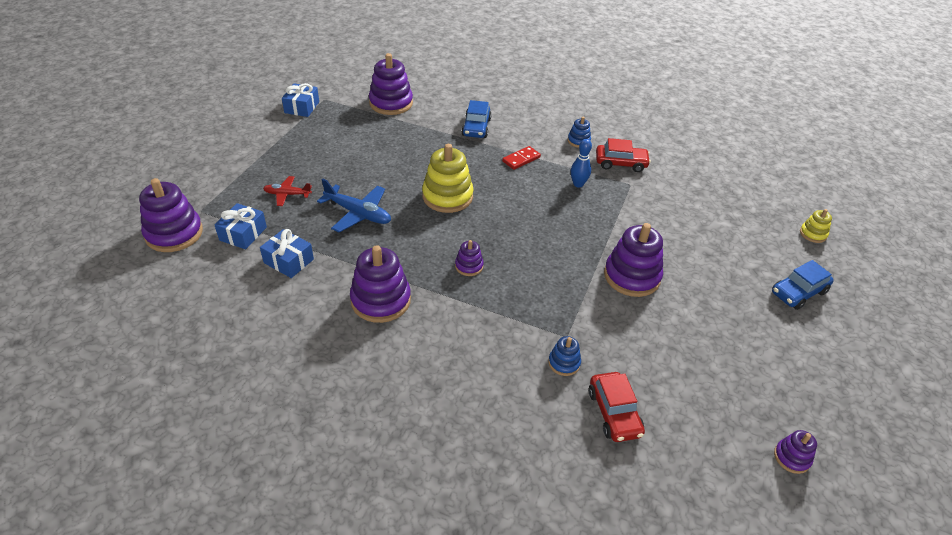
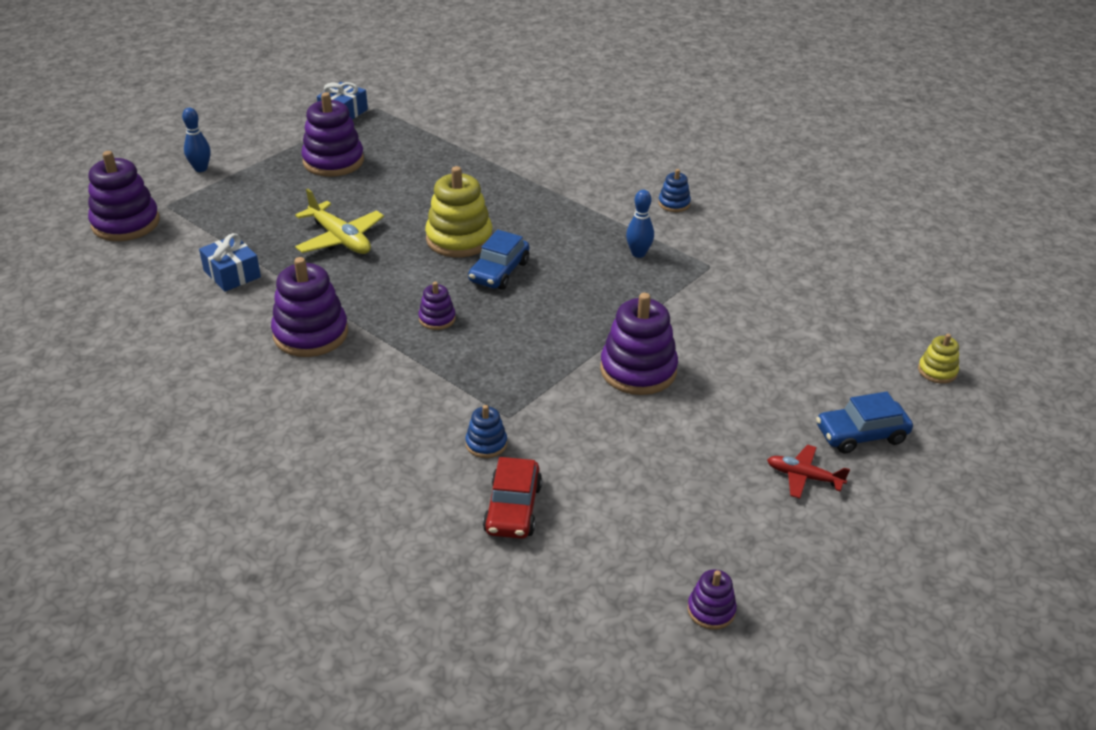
camera: 20 degrees right, 5 degrees down
blue gift [215,203,267,249] -> none
red plane [263,176,312,206] -> red plane moved to [767,445,850,499]
blue plane [317,179,391,233] -> yellow plane [295,189,384,254]
purple stacking toy [369,53,413,115] -> purple stacking toy moved to [301,92,364,177]
blue car [461,100,492,138] -> blue car moved to [468,230,529,290]
red domino [502,146,541,170] -> none
red car [596,138,651,172] -> none
none -> blue bowling pin [182,108,211,172]

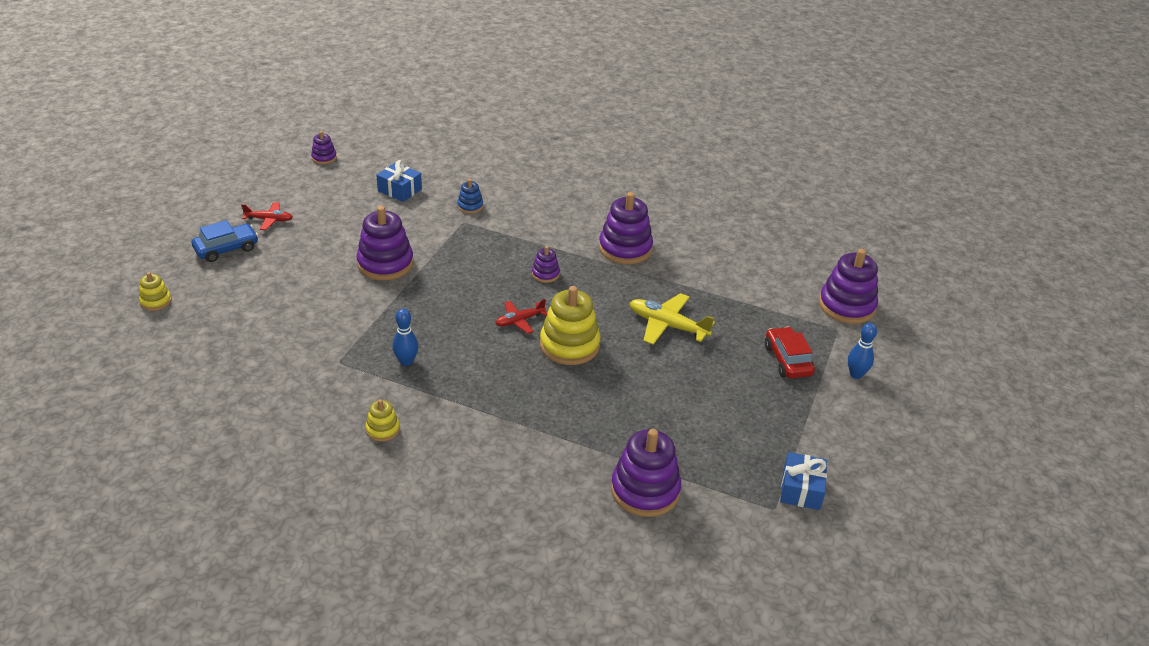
camera: 160 degrees right, 0 degrees up
blue gift [199,233,261,292] -> blue gift moved to [376,160,422,202]
purple stacking toy [301,92,364,177] -> purple stacking toy moved to [611,429,681,517]
blue car [468,230,529,290] -> red plane [495,299,547,334]
red car [483,457,542,539] -> red car moved to [765,327,815,378]
blue stacking toy [658,169,691,212] -> yellow stacking toy [366,399,400,442]

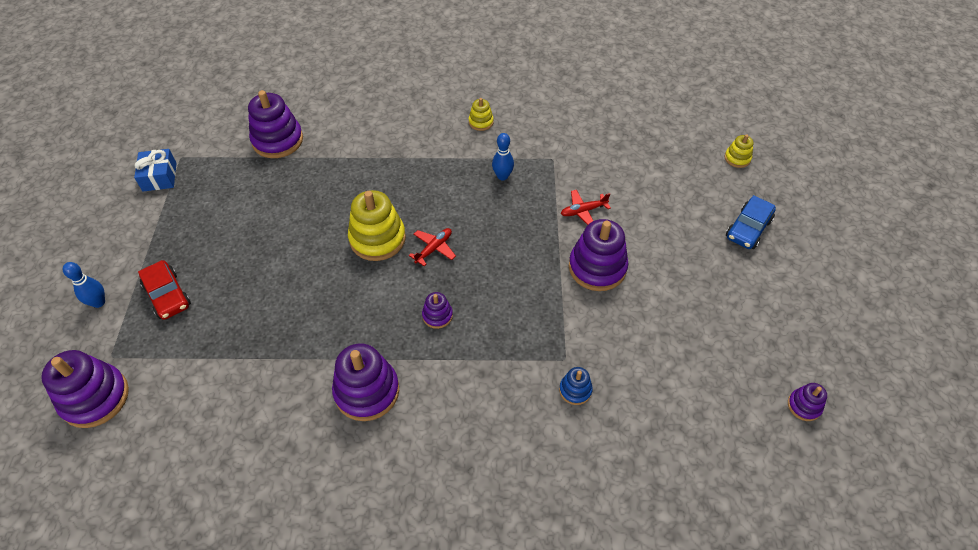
camera: 160 degrees right, 15 degrees up
red plane [241,202,293,230] -> red plane moved to [561,190,611,225]
blue gift [376,160,422,202] -> none
yellow plane [630,293,715,345] -> none

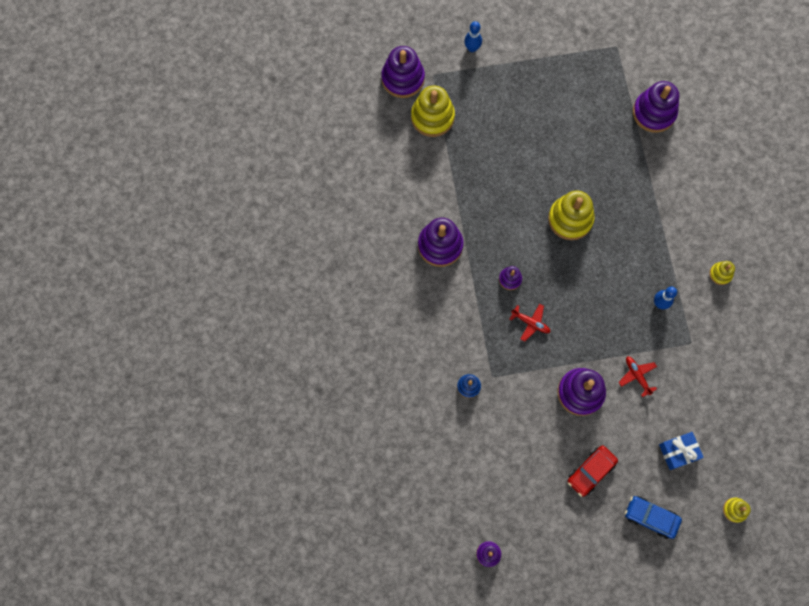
camera: 80 degrees right, 20 degrees up
blue gift [134,149,177,192] -> blue gift moved to [659,432,704,470]
red car [138,260,191,320] -> red car moved to [568,445,618,497]
red plane [409,228,456,266] -> red plane moved to [510,304,551,341]
none -> yellow stacking toy [411,85,455,137]

